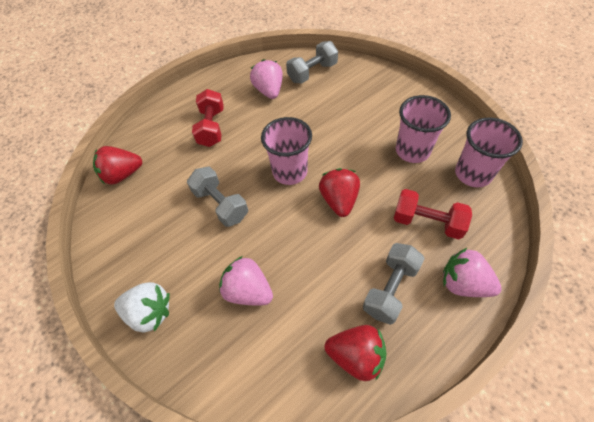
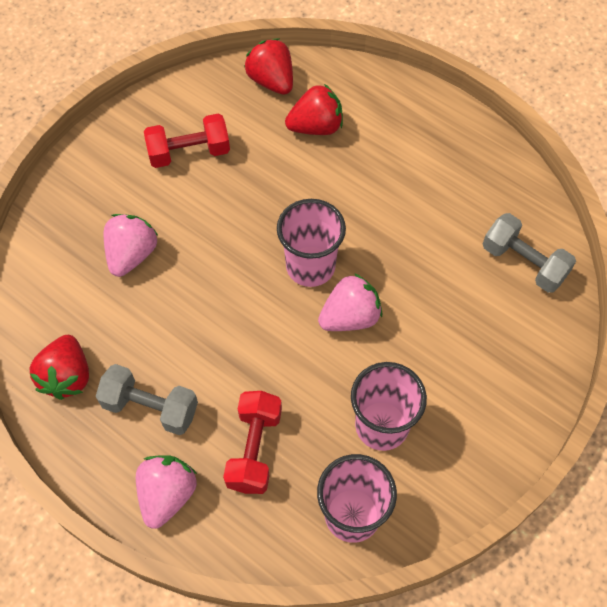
camera: 75 degrees right, 5 degrees up
white strawberry [114,282,170,333] -> none
grey dumbbell [187,167,248,227] -> none
red dumbbell [192,89,224,147] -> red dumbbell moved to [144,114,230,168]
pink strawberry [250,59,283,99] -> pink strawberry moved to [318,273,382,331]
red strawberry [319,168,360,217] -> red strawberry moved to [285,84,343,135]

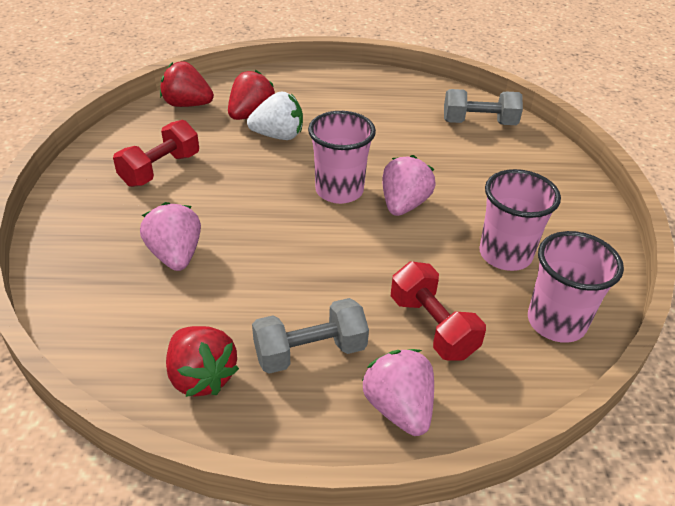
camera: 40 degrees left, 20 degrees down
none -> white strawberry [247,91,303,140]

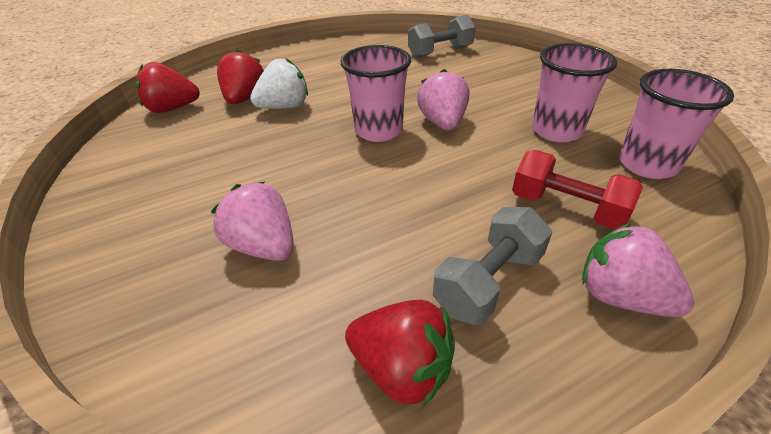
camera: 25 degrees left, 0 degrees up
red dumbbell [113,120,199,187] -> none

